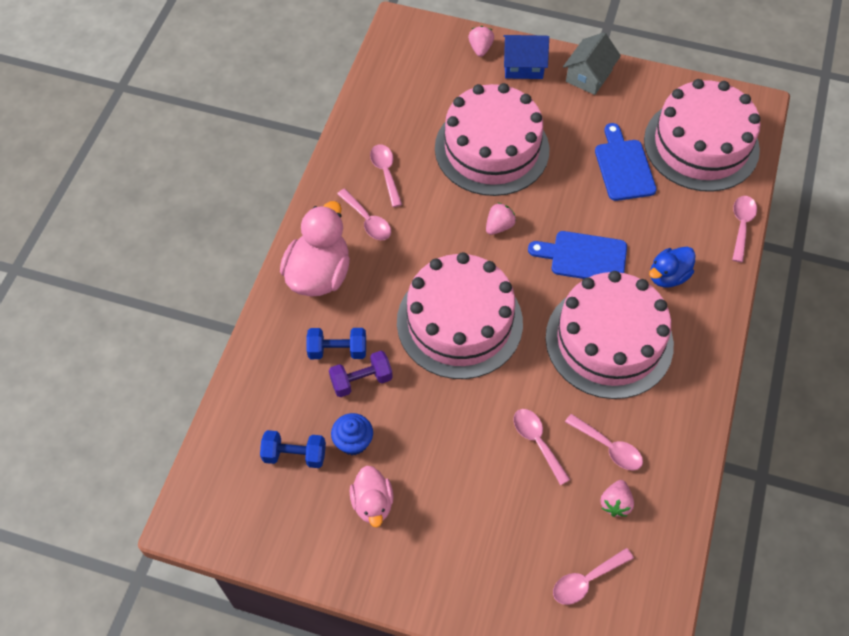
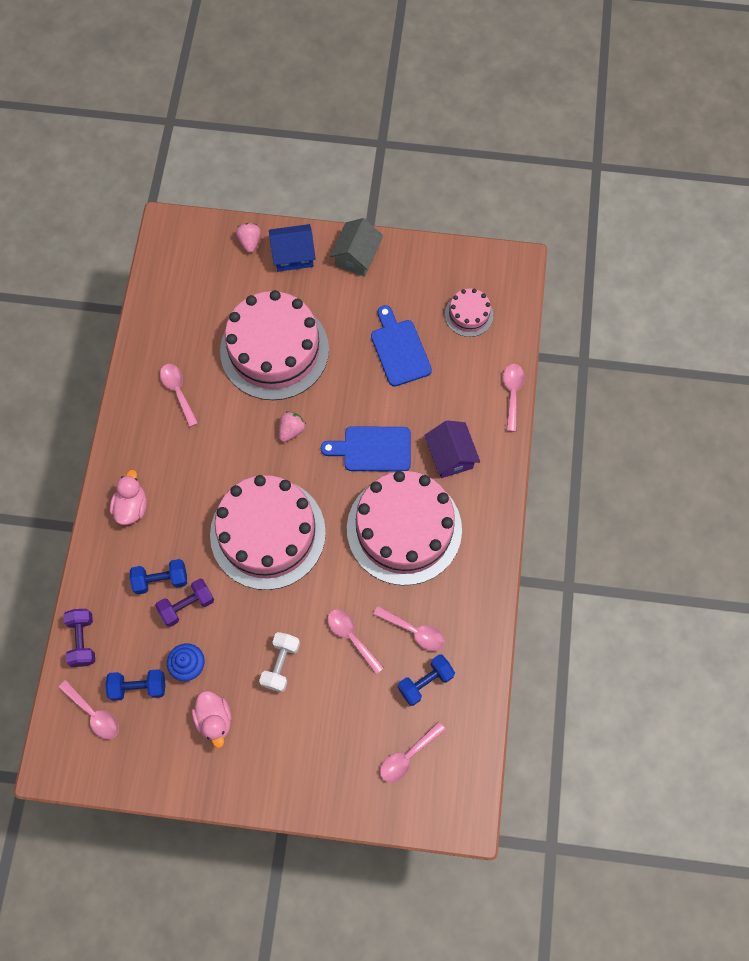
camera: 10 degrees left, 10 degrees up
pink duck [280,201,350,296] -> pink duck [110,470,147,525], size x0.59
pink spoon [337,189,391,240] -> pink spoon moved to [58,680,119,739]
pink strawberry [600,480,634,517] -> blue dumbbell [398,654,455,706]
pink cake [644,79,761,192] -> pink cake [445,288,493,337], size x0.45
blue duck [649,247,695,287] -> purple house [424,420,480,478]
none -> purple dumbbell [63,609,95,667]
none -> white dumbbell [259,632,300,692]

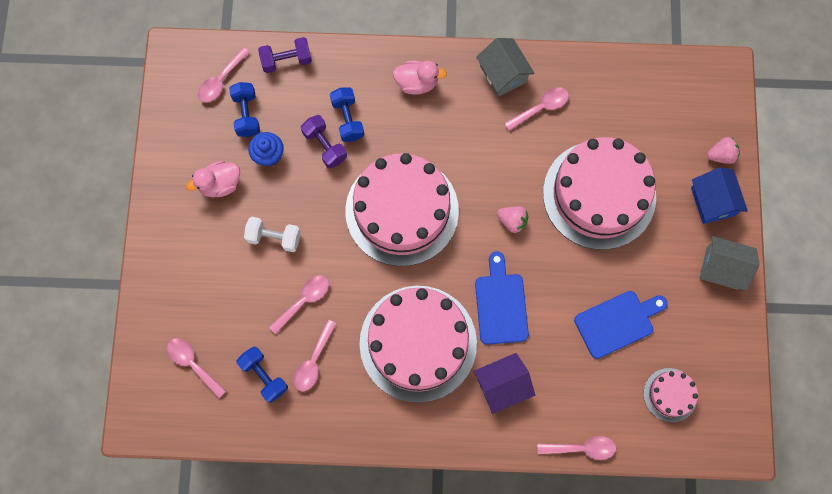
camera: 85 degrees right, 5 degrees up
none -> grey house [476,38,535,97]

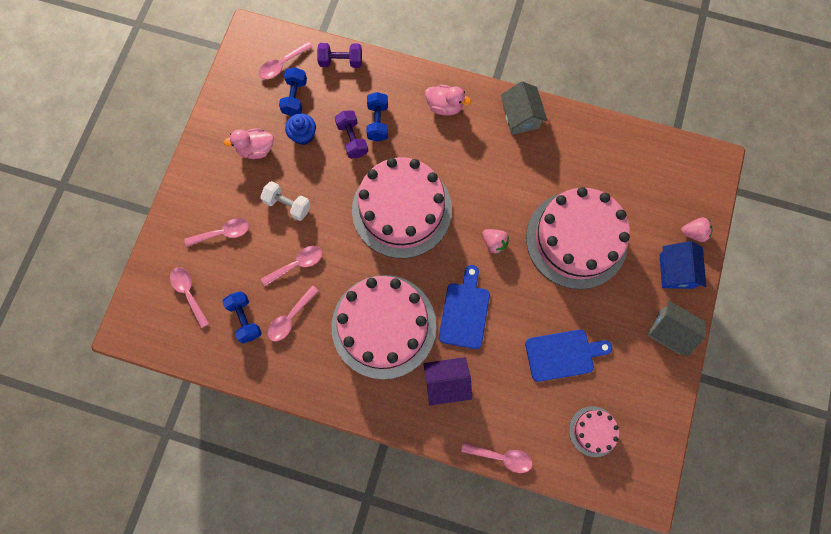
camera: 15 degrees right, 0 degrees up
pink spoon [504,87,569,131] -> pink spoon moved to [184,218,249,247]

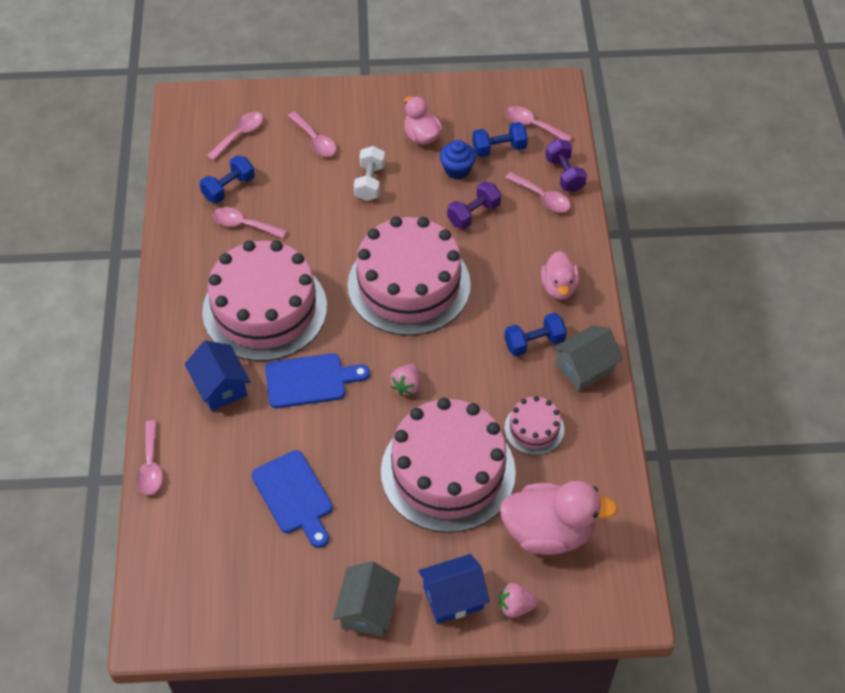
camera: 70 degrees right, 20 degrees down
pink spoon [261,246,322,286] -> pink spoon moved to [505,172,570,212]
blue dumbbell [367,92,388,141] -> blue dumbbell moved to [504,313,567,357]
purple house [423,357,472,406] -> blue house [185,340,251,411]
pink cake [569,406,619,457] -> pink cake moved to [504,396,564,455]
pink strawberry [681,218,712,242] -> pink strawberry turned 105 degrees clockwise [499,583,539,618]
none -> pink duck [499,481,618,555]

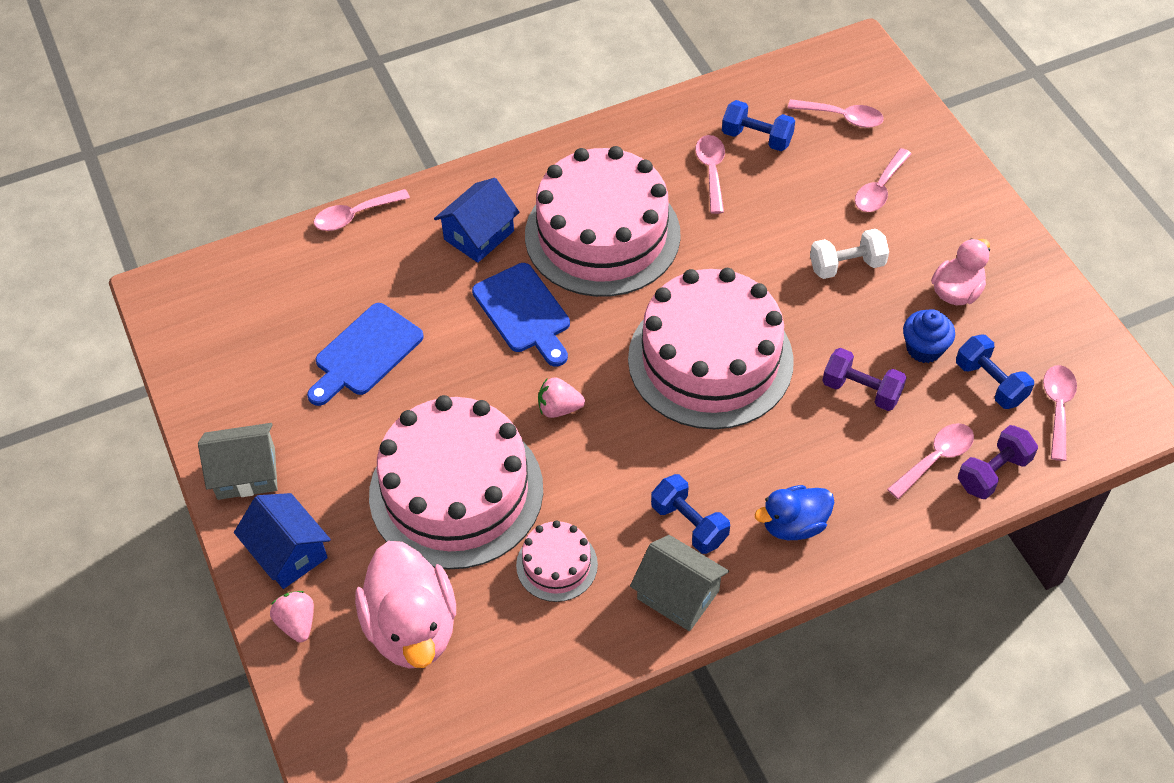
camera: 70 degrees right, 0 degrees up
pink spoon [505,172,570,212] -> pink spoon turned 150 degrees counterclockwise [887,423,974,499]
pink duck [541,251,579,300] -> blue duck [754,485,834,540]

